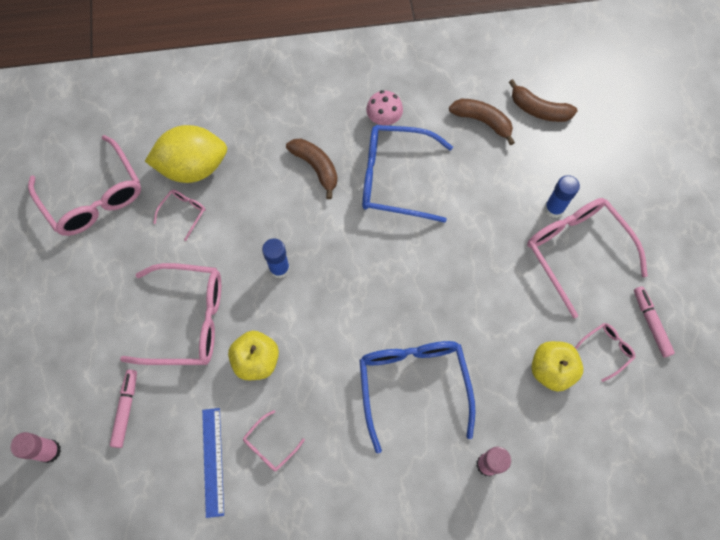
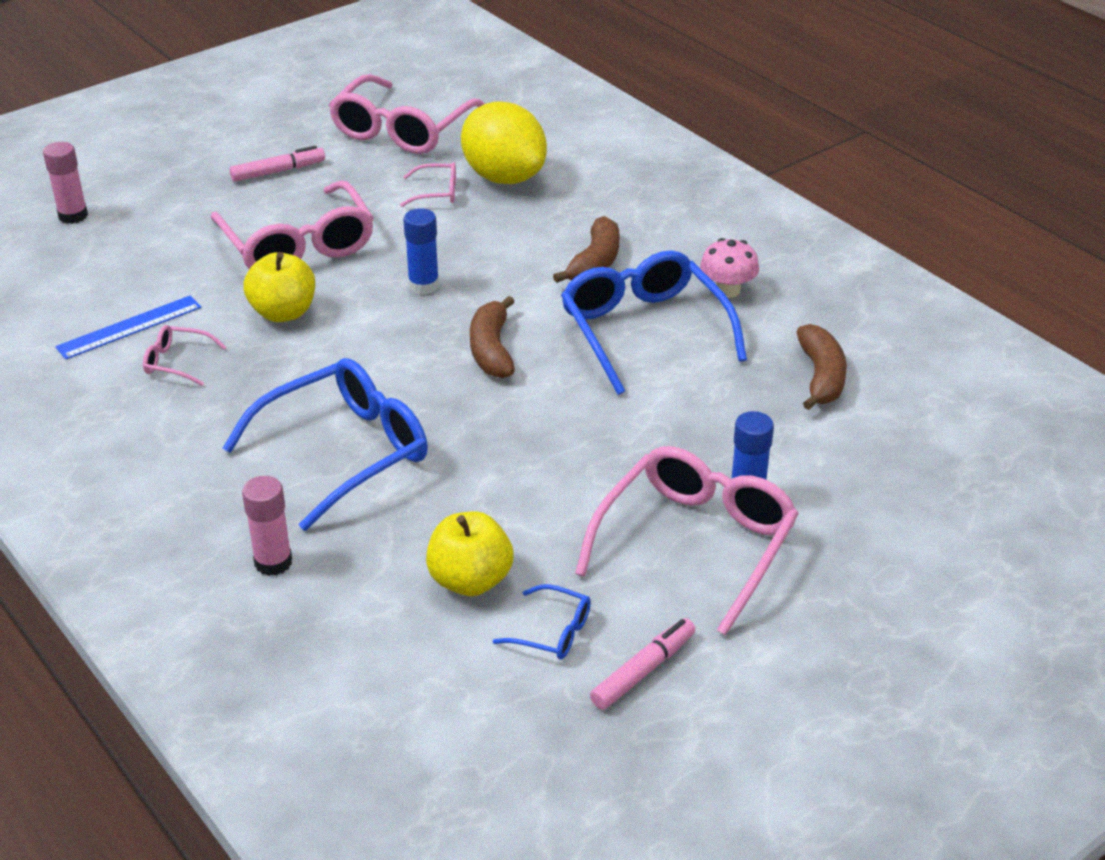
camera: 60 degrees right, 30 degrees down
pink marker [110,370,137,448] -> pink marker moved to [230,146,325,182]
brown banana [509,79,578,122] -> brown banana moved to [470,296,515,378]
pink glasses [575,323,636,382] -> blue glasses [493,584,591,659]

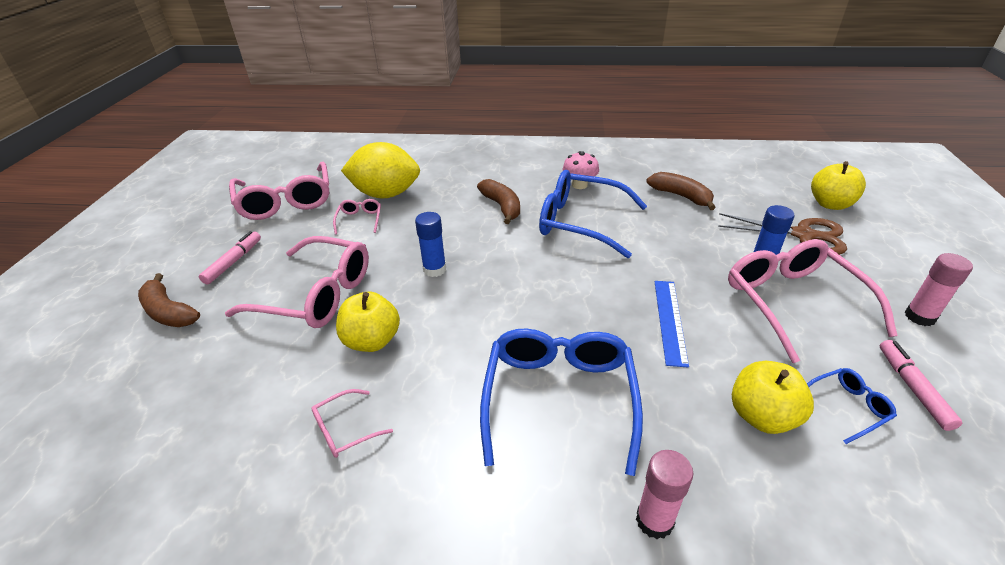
camera: 45 degrees left, 0 degrees up
pink glue stick [43,142,88,224] -> pink glue stick moved to [905,253,973,326]
blue ruler [55,296,201,360] -> blue ruler moved to [654,281,689,368]
pink glasses [400,162,456,207] -> pink glasses turned 45 degrees counterclockwise [333,199,381,235]
brown banana [470,296,515,378] -> brown banana moved to [138,273,200,327]
none -> brown scissors [718,213,847,255]
none -> yellow apple [811,161,866,210]

